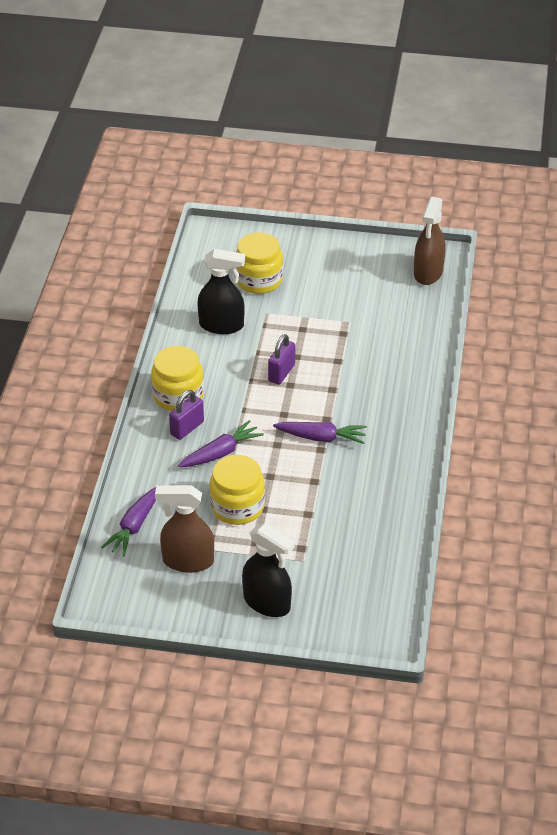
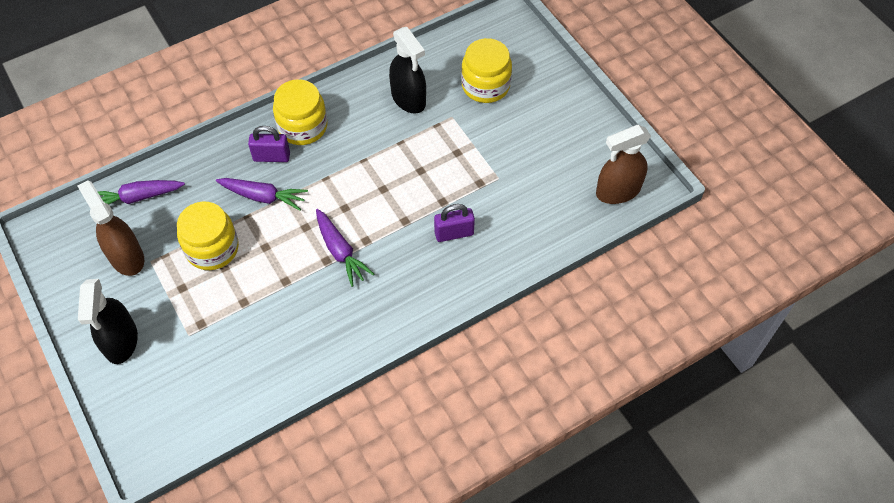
camera: 50 degrees right, 15 degrees up
purple padlock [268,334,295,385] -> purple padlock moved to [434,204,475,242]

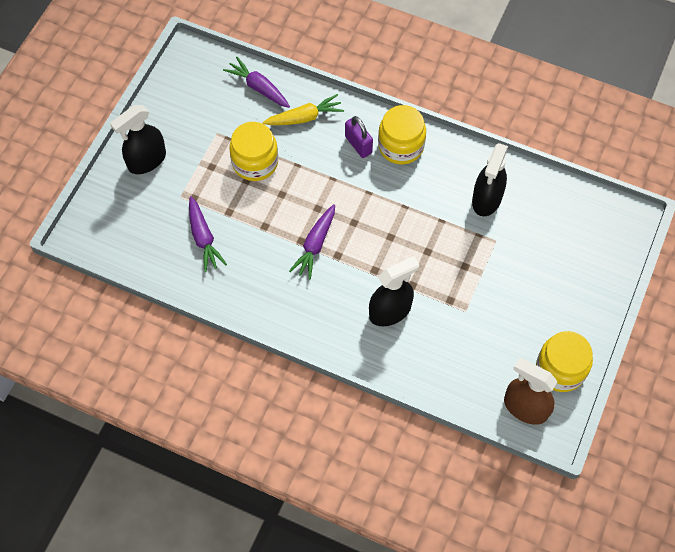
camera: 55 degrees right, 5 degrees up
brown spray bottle [77,180,144,276] -> none
purple carrot [216,178,308,211] -> purple carrot moved to [189,196,227,272]
purple padlock [434,204,475,242] -> black spray bottle [369,256,419,326]
yellow jar [461,38,512,103] -> yellow jar moved to [536,331,593,392]
none -> yellow carrot [262,94,344,125]

